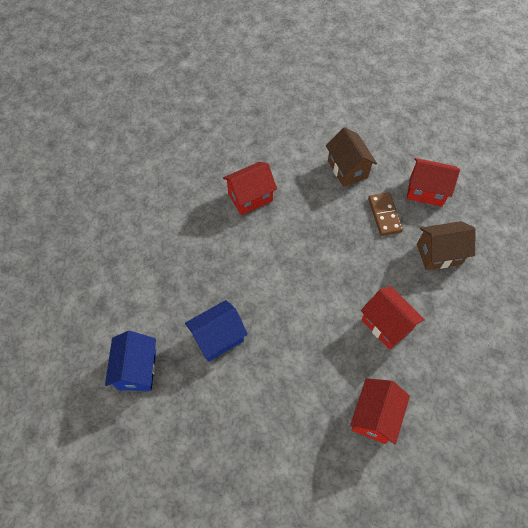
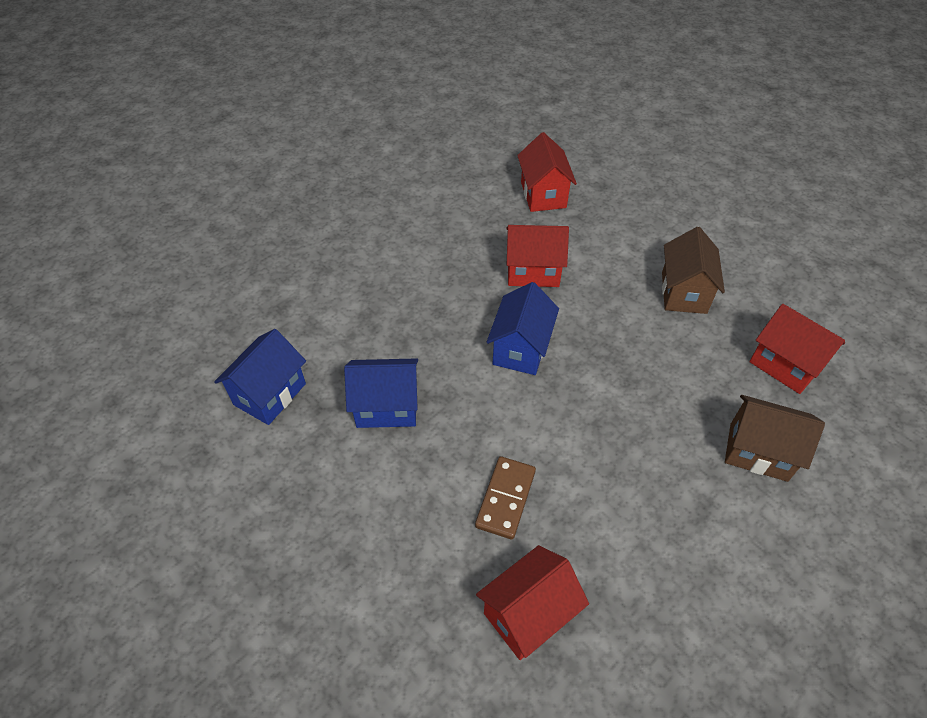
camera: 30 degrees right, 10 degrees down
red house [361,286,425,350] -> red house moved to [517,132,577,212]
brown domino [368,192,403,236] -> brown domino moved to [475,456,536,540]
none -> blue house [487,282,559,375]

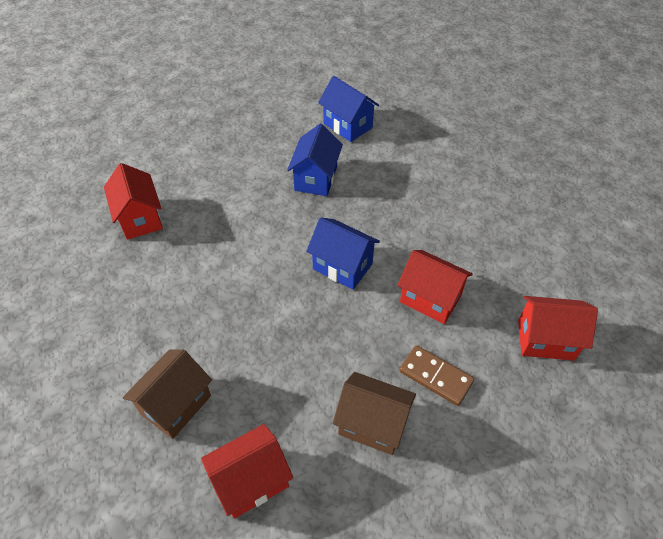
camera: 105 degrees right, 0 degrees up
brown domino [475,456,536,540] -> brown domino moved to [399,345,474,406]
red house [506,225,569,287] -> red house turned 75 degrees counterclockwise [398,250,473,324]

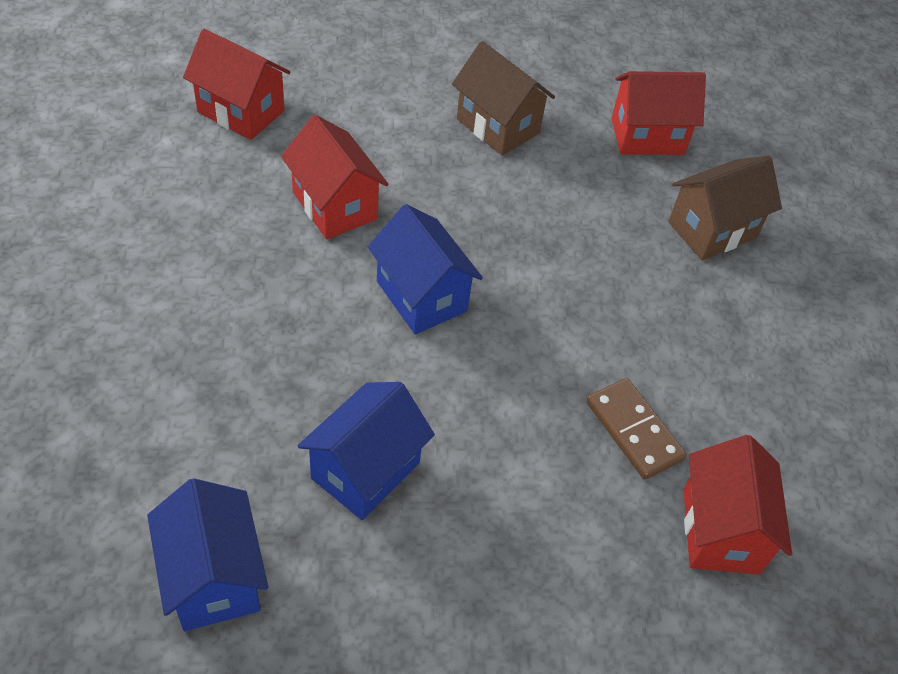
camera: 160 degrees left, 0 degrees up
brown domino [399,345,474,406] -> brown domino moved to [586,378,687,480]

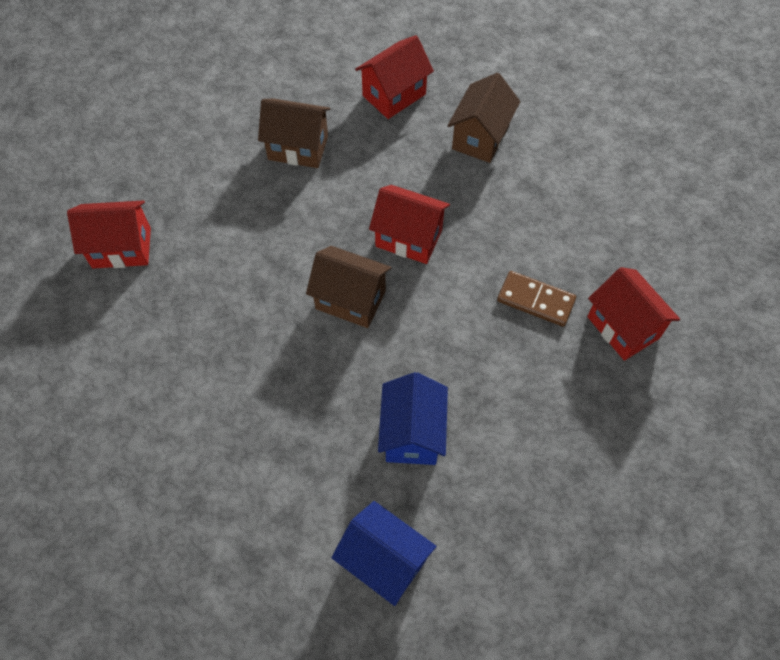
camera: 30 degrees left, 10 degrees up
red house [281,115,389,239] -> red house moved to [369,185,450,264]
blue house [368,204,483,334] -> brown house [306,246,391,328]

